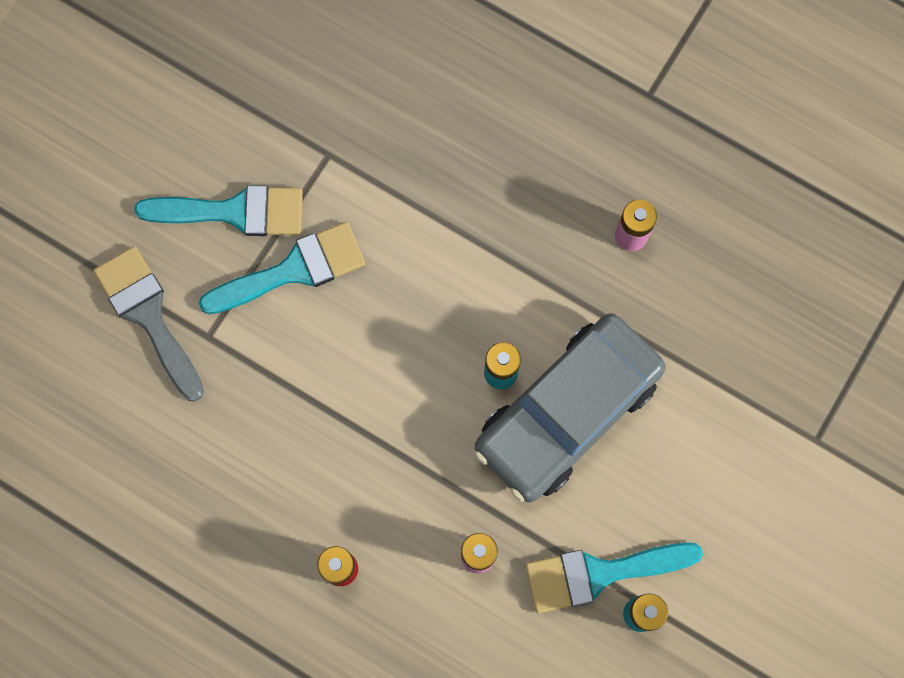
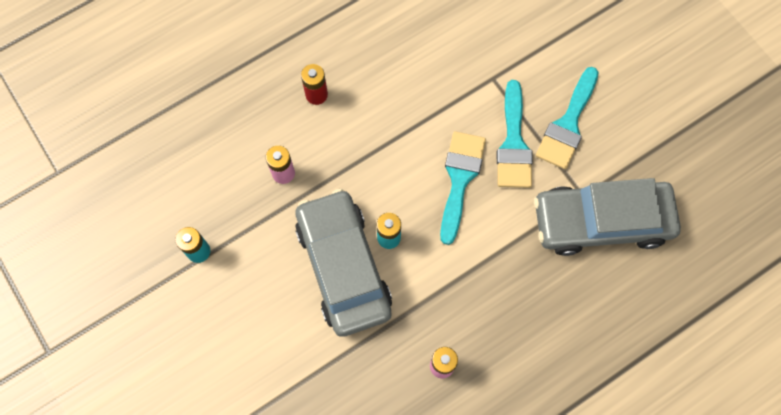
camera: 115 degrees right, 5 degrees down
grey brush [93,246,204,402] -> none
turquoise brush [525,542,703,613] -> turquoise brush moved to [440,131,486,245]
none -> grey car [534,178,681,256]

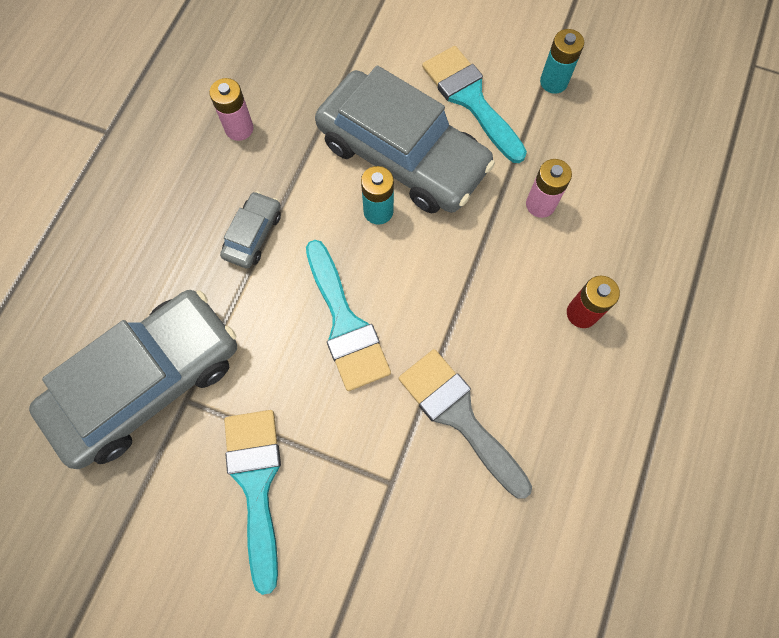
camera: 145 degrees right, 0 degrees up
turquoise brush [497,80,533,188] -> turquoise brush moved to [422,46,527,163]
none -> grey car [220,191,281,269]
none -> grey brush [399,349,532,499]

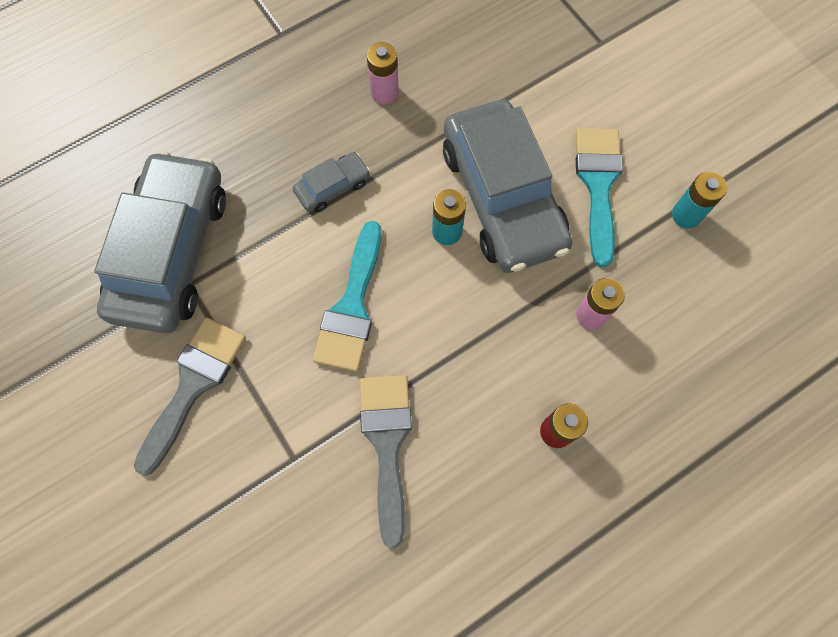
camera: 35 degrees right, 0 degrees up
grey car [29,290,237,469] -> grey car turned 75 degrees counterclockwise [94,151,226,333]
turquoise brush [224,410,281,595] -> grey brush [134,317,246,476]

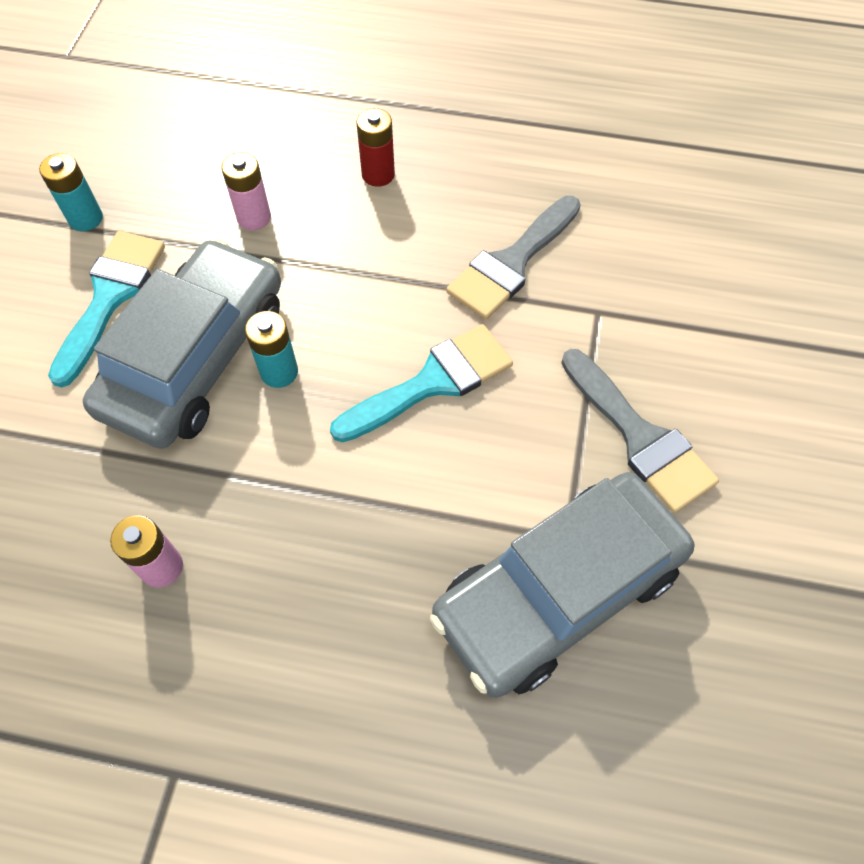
camera: 135 degrees left, 10 degrees down
grey brush [134,317,246,476] -> grey brush turned 105 degrees counterclockwise [561,349,719,513]
grey car [293,152,370,212] -> none
turquoise brush [576,128,623,267] -> turquoise brush turned 150 degrees clockwise [48,231,165,388]

